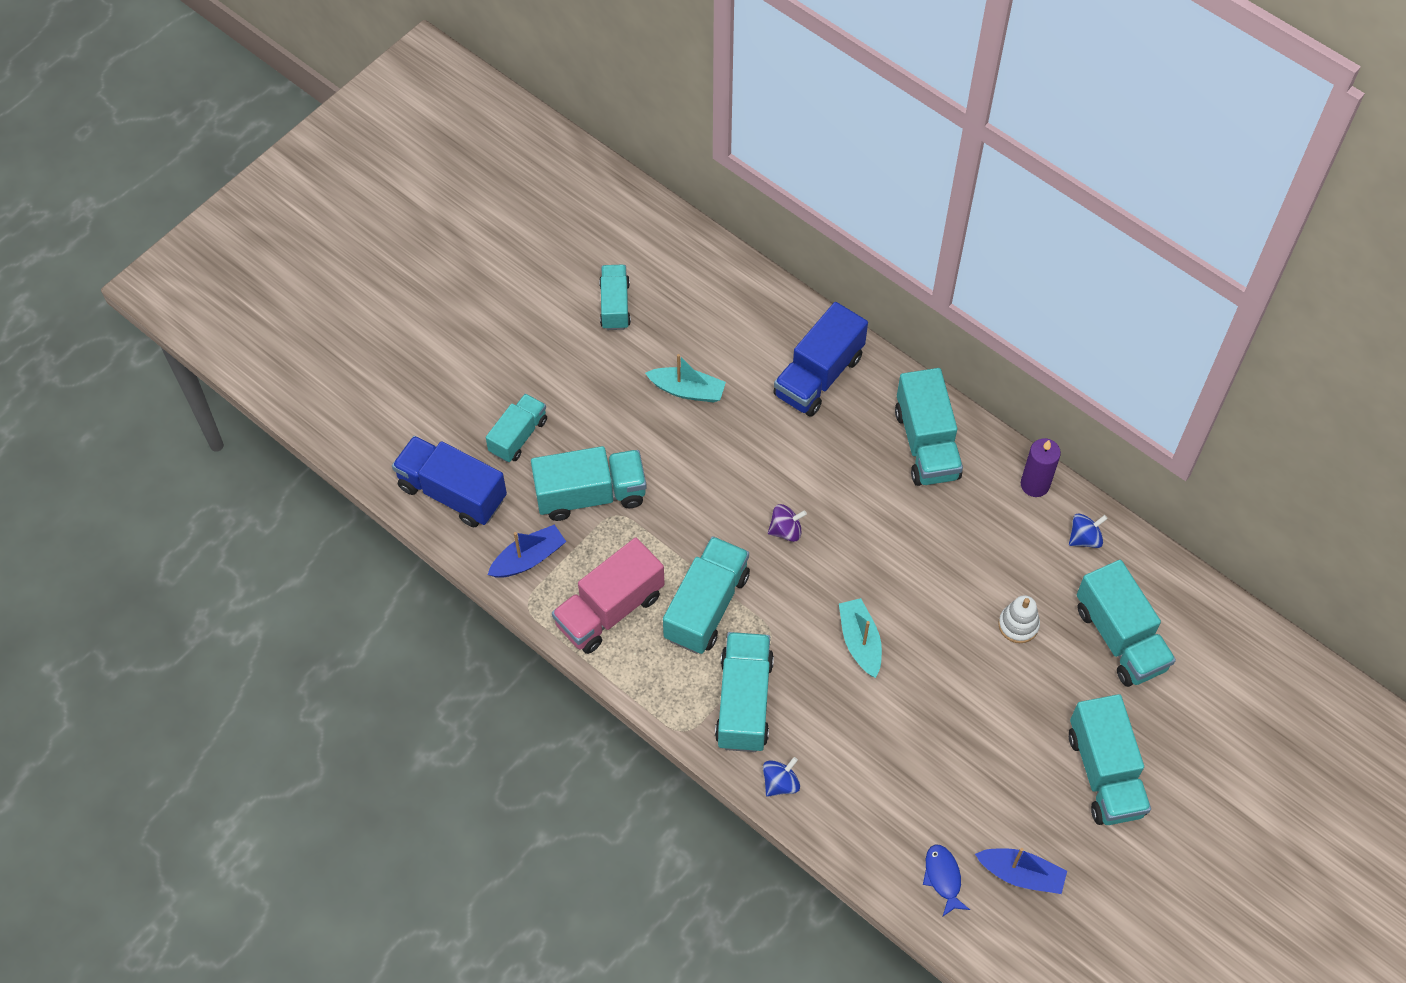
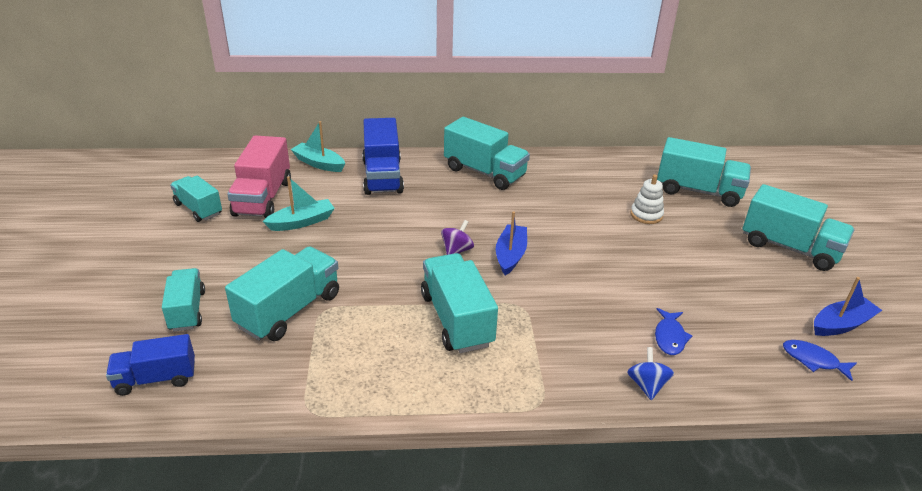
camera: 45 degrees left, 25 degrees down
blue truck [392,436,507,527] -> blue truck [106,334,195,396], size x0.64
blue boat [487,524,566,578] -> blue boat moved to [496,211,527,276]
pink truck [552,538,665,654] -> pink truck moved to [227,136,291,218]
turquoise truck [715,632,774,752] -> none
turquoise boat [839,598,882,678] -> turquoise boat moved to [291,121,345,172]
purple candle [1021,438,1061,497] -> none
blue spinning top [1069,513,1108,548] -> none
none -> blue fish [655,308,693,355]

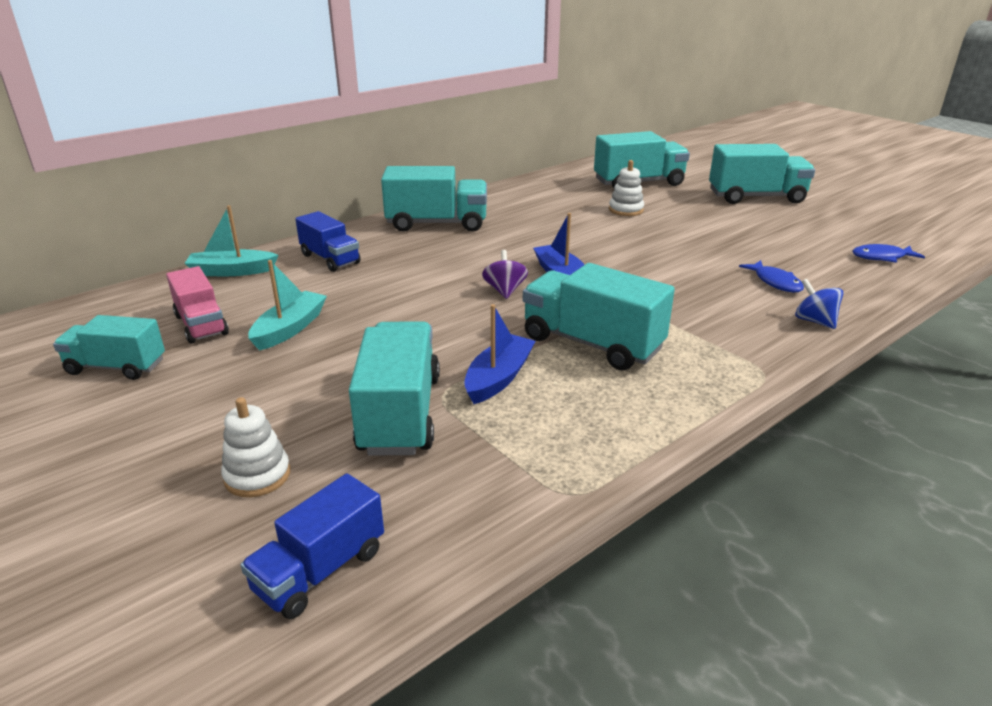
camera: 35 degrees left, 5 degrees down
turquoise truck [162,268,205,331] -> white stacking toy [221,397,290,497]
pink truck [227,136,291,218] -> pink truck [166,266,229,344], size x0.64
blue truck [362,118,404,195] -> blue truck [295,211,361,272], size x0.64
blue boat [814,277,882,336] -> blue boat moved to [464,304,536,404]

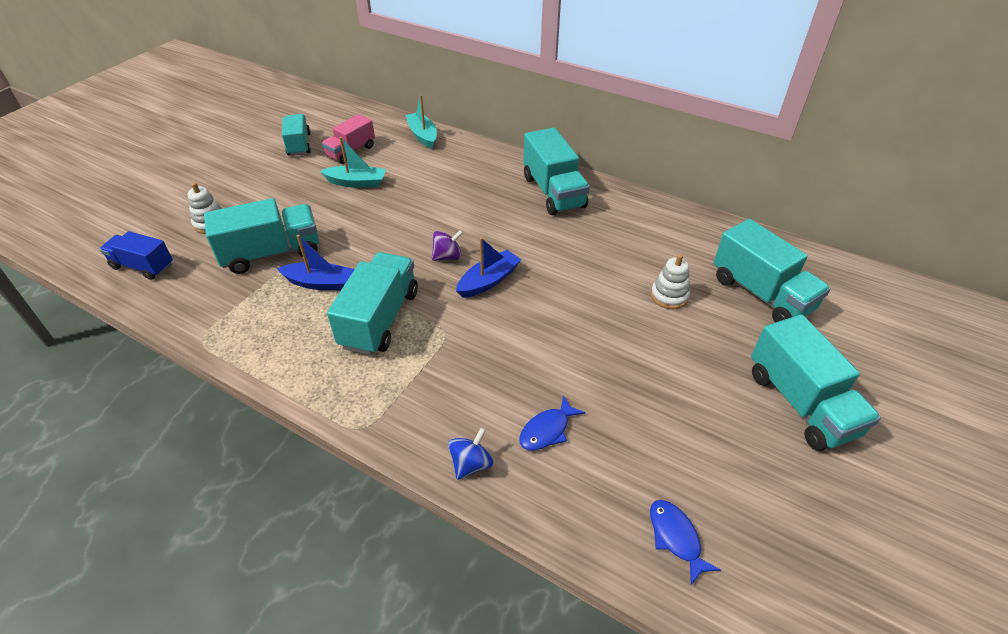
camera: 70 degrees right, 15 degrees up
blue truck [295,211,361,272] -> none

